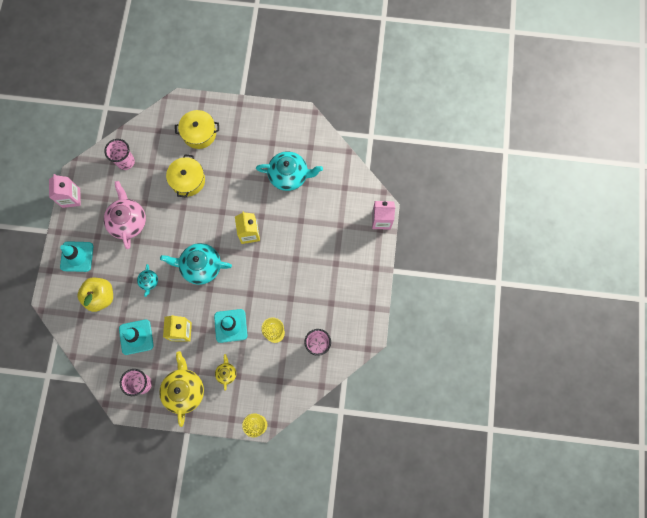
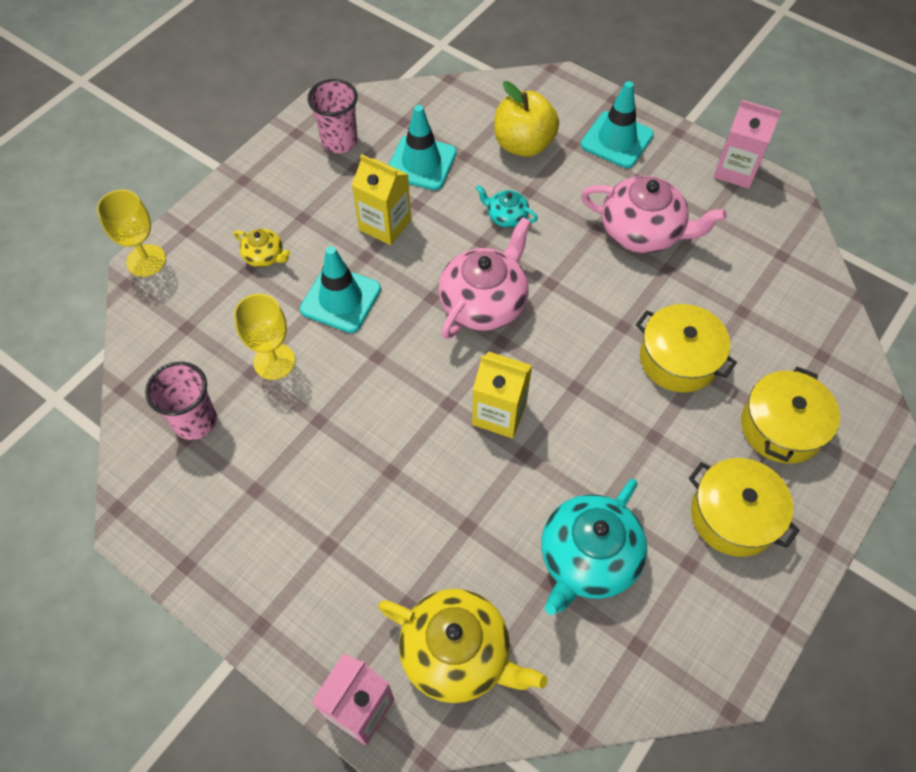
camera: 120 degrees right, 15 degrees down
pink cup [104,139,135,170] -> none
yellow teapot [159,351,204,427] -> yellow teapot moved to [378,589,547,703]
turquoise teapot [160,243,232,285] -> pink teapot [438,217,531,339]
none -> yellow pot [689,458,800,557]

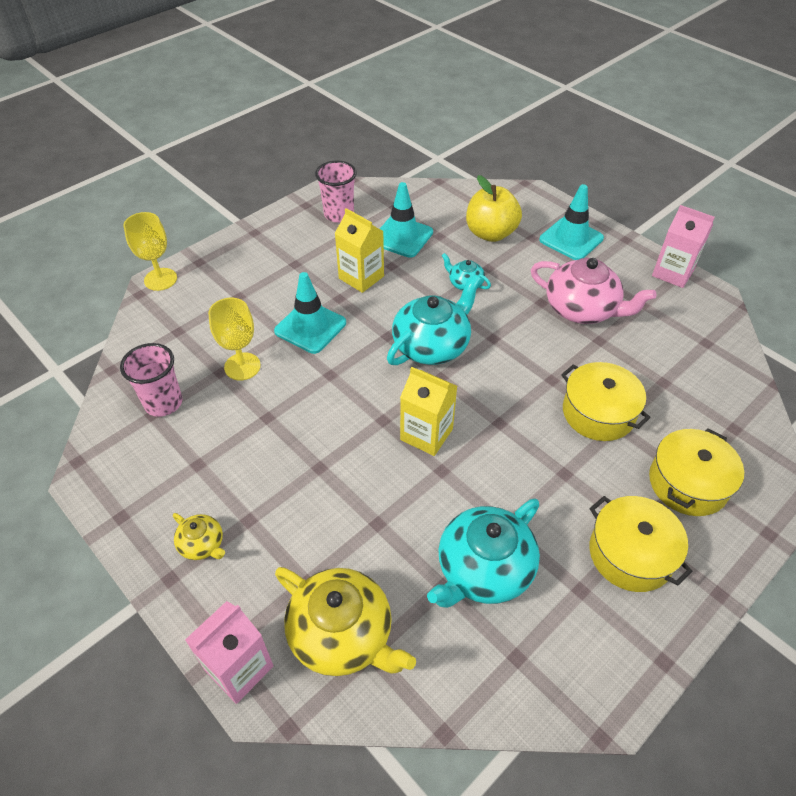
camera: 10 degrees right, 10 degrees down
yellow teapot [233,229,291,267] -> yellow teapot moved to [173,513,225,560]
pink teapot [438,217,531,339] -> turquoise teapot [387,275,481,365]

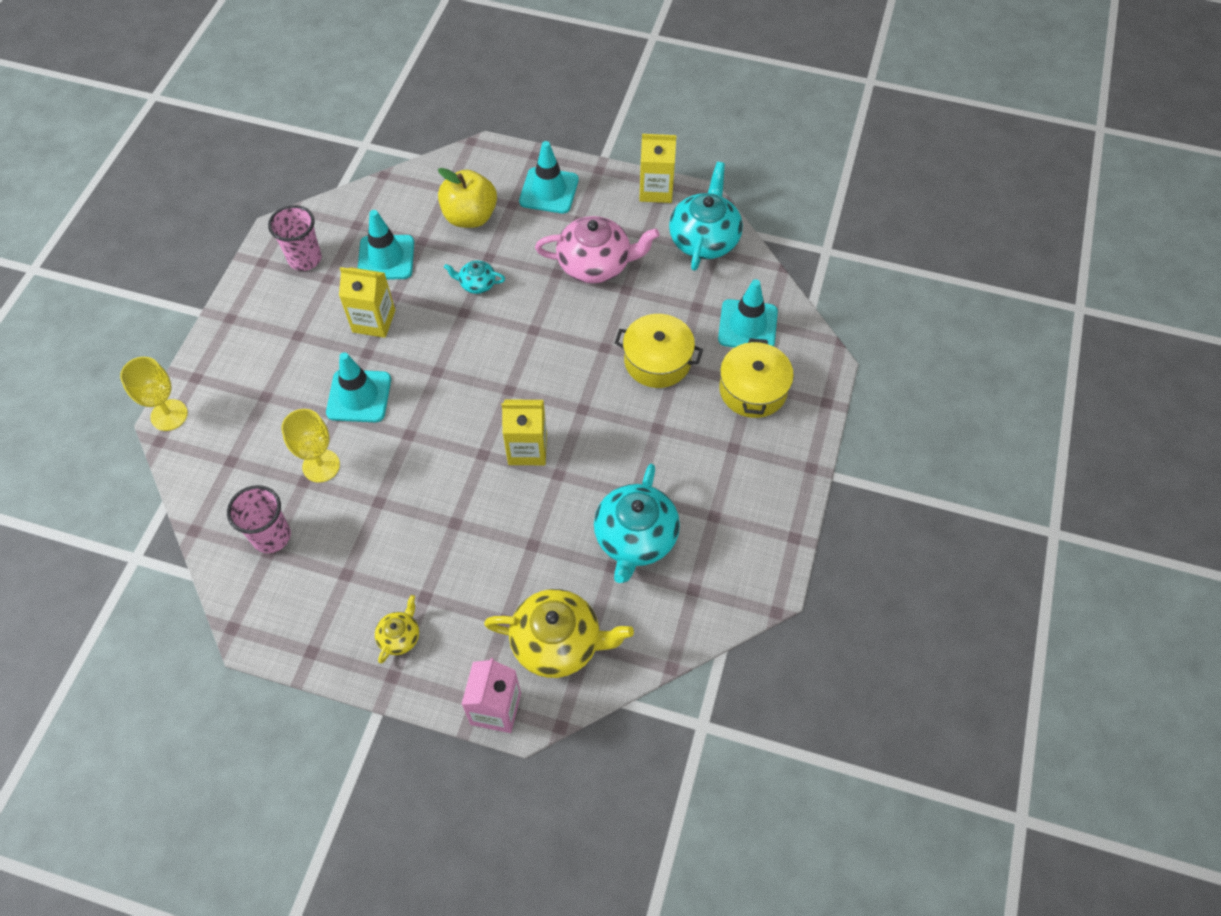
camera: 30 degrees left, 10 degrees up
yellow teapot [173,513,225,560] -> yellow teapot turned 75 degrees counterclockwise [375,595,419,663]
turquoise teapot [387,275,481,365] -> turquoise teapot moved to [669,162,743,271]
yellow pot [590,496,692,592] -> none
pink carton [652,205,715,288] -> yellow carton [639,134,676,203]
none -> turquoise traffic cone [718,279,778,347]

